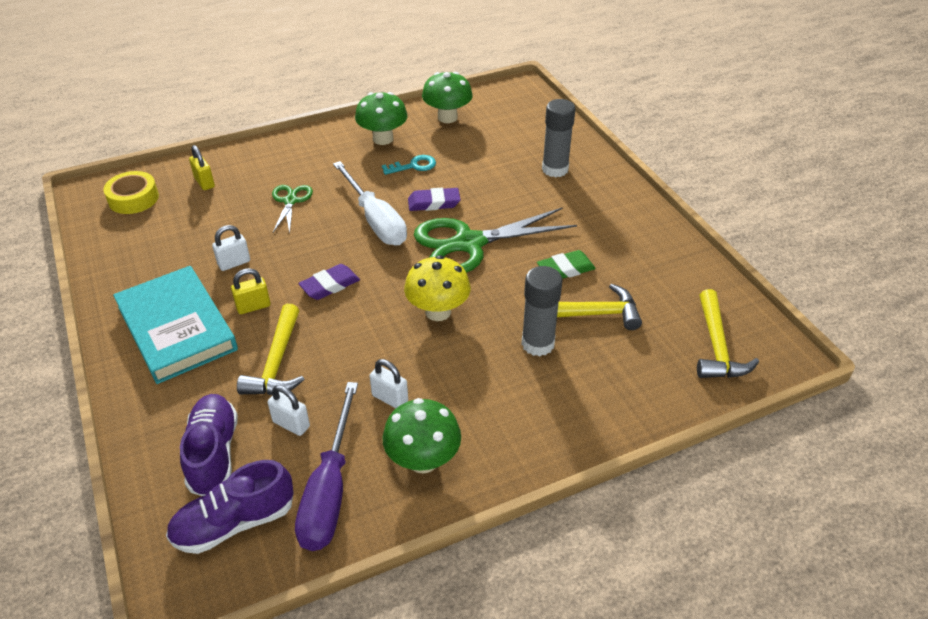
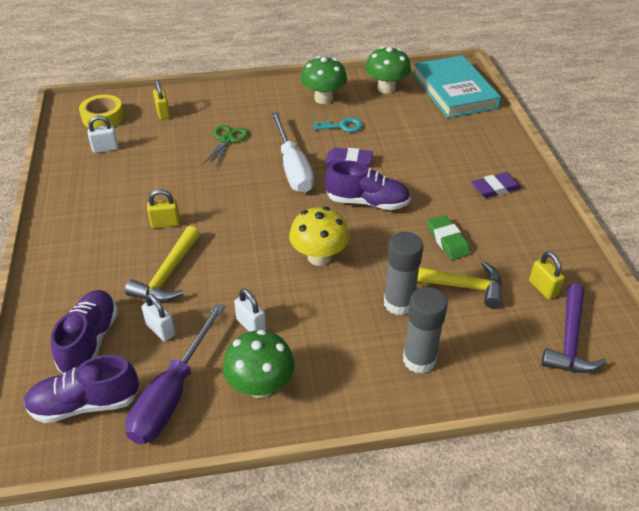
camera: 15 degrees right, 0 degrees up
turquoise book [113,266,238,384] -> turquoise book moved to [413,55,501,118]
white padlock [212,225,250,271] -> white padlock moved to [87,116,118,153]
purple eraser [298,264,360,300] -> purple eraser moved to [471,172,521,198]
green scissors [414,207,577,273] -> purple shoe [325,160,411,210]
green eraser [537,250,596,279] -> green eraser turned 75 degrees clockwise [427,215,471,260]
grey glue stick [542,99,575,178] -> grey glue stick moved to [403,287,448,374]
yellow hammer [697,289,759,378] -> purple hammer [541,284,606,373]
none -> yellow padlock [529,251,565,300]

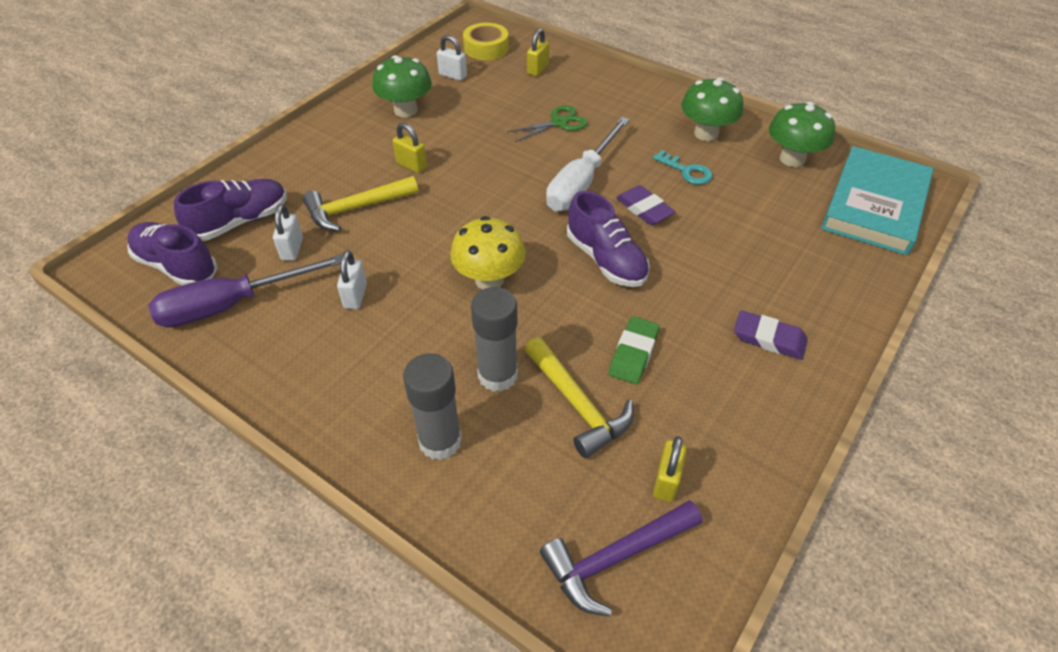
camera: 45 degrees right, 5 degrees up
green mushroom [223,329,295,398] -> green mushroom moved to [372,55,432,117]

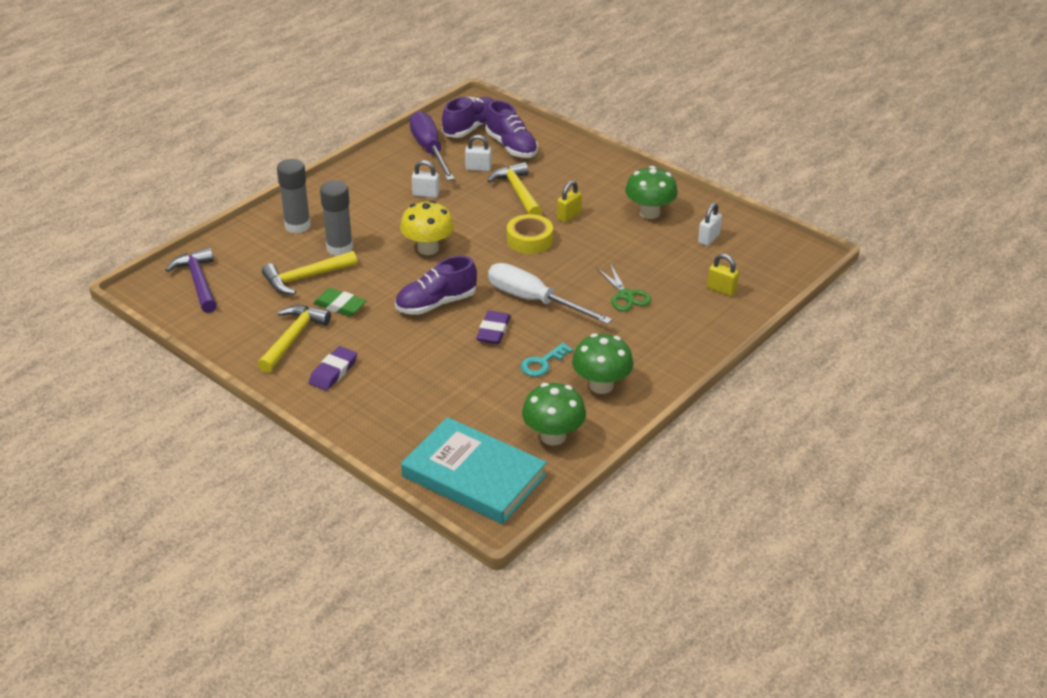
camera: 95 degrees right, 10 degrees down
yellow tape [463,23,509,60] -> yellow tape moved to [507,214,553,254]
purple eraser [616,185,675,225] -> purple eraser turned 45 degrees counterclockwise [476,311,511,344]
yellow padlock [653,436,687,502] -> none
none -> yellow hammer [258,305,331,373]

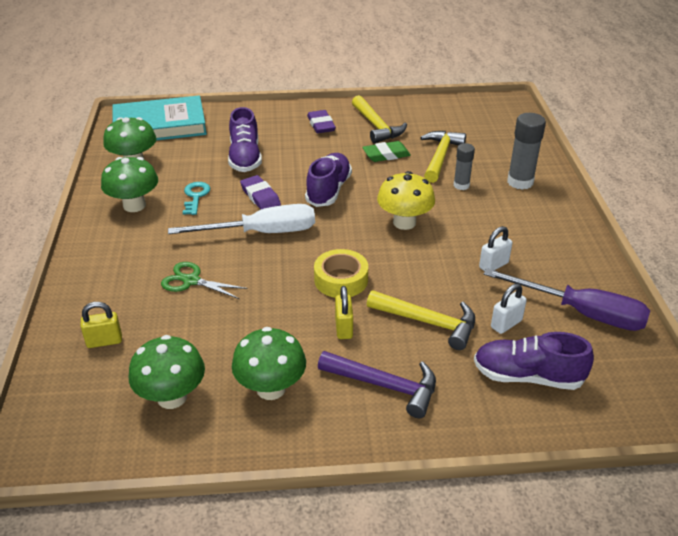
camera: 135 degrees right, 0 degrees up
purple hammer [165,247,217,313] -> purple hammer moved to [318,351,436,418]
grey glue stick [320,180,353,256] -> grey glue stick [454,143,475,190], size x0.62
purple shoe [442,97,494,138] -> purple shoe moved to [228,107,262,172]
white padlock [698,203,722,246] -> green mushroom [129,335,205,409]

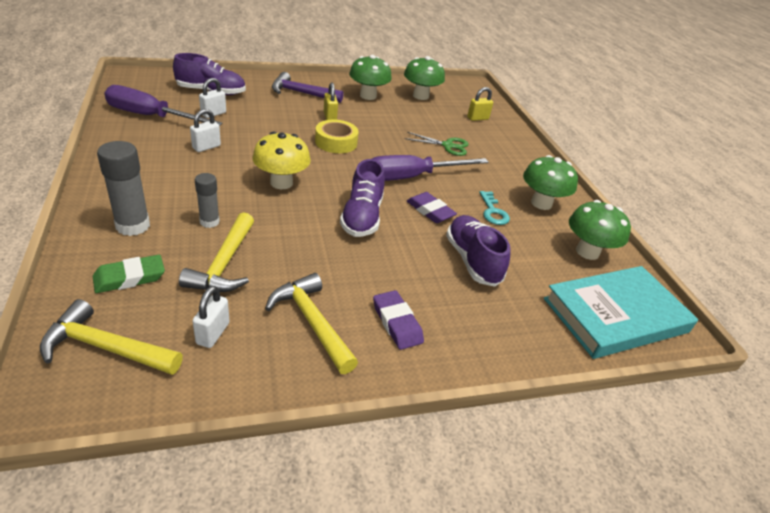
camera: 165 degrees right, 0 degrees up
white screwdriver [168,204,315,234] -> purple screwdriver [372,155,489,181]
green eraser [362,141,411,162] -> green eraser moved to [92,255,165,293]
yellow hammer [367,290,475,350] -> yellow hammer moved to [40,299,183,375]
none -> white padlock [192,286,230,348]

